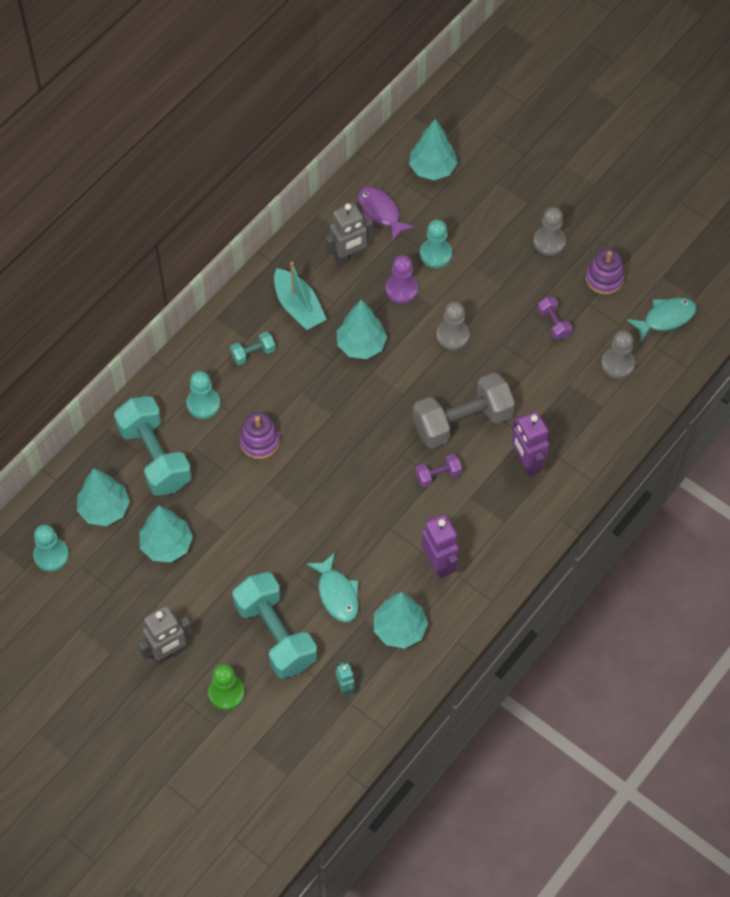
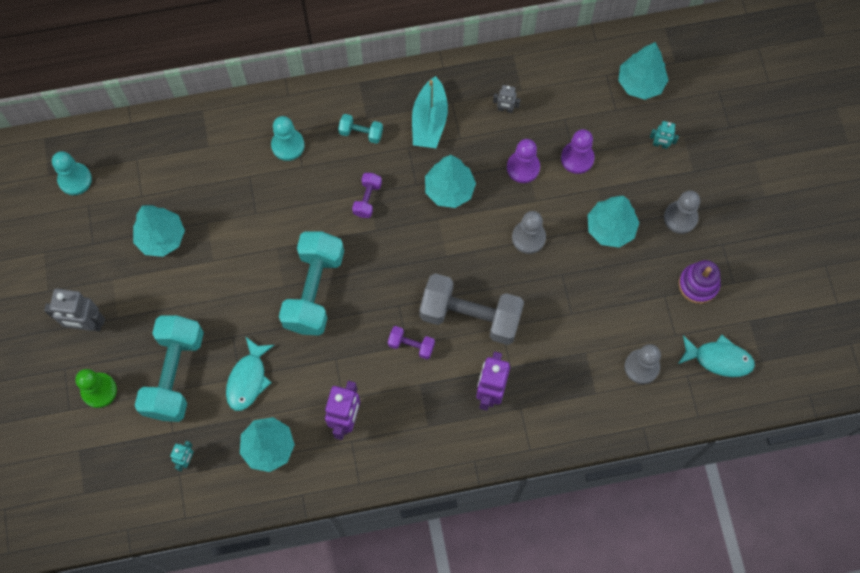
camera: 40 degrees right, 10 degrees up
turquoise tree [77,468,130,526] -> turquoise tree moved to [587,196,639,248]
turquoise dumbbell [114,396,192,496] -> turquoise dumbbell moved to [279,231,344,336]
purple stacking toy [239,412,280,459] -> none
grey robot [326,203,373,266] -> grey robot [493,85,520,113], size x0.53
purple fish [358,187,415,241] -> none
turquoise pawn [420,220,452,268] -> purple pawn [561,129,595,174]
purple dumbbell [538,297,572,340] -> purple dumbbell moved to [352,173,382,218]
none -> turquoise robot [650,121,679,149]

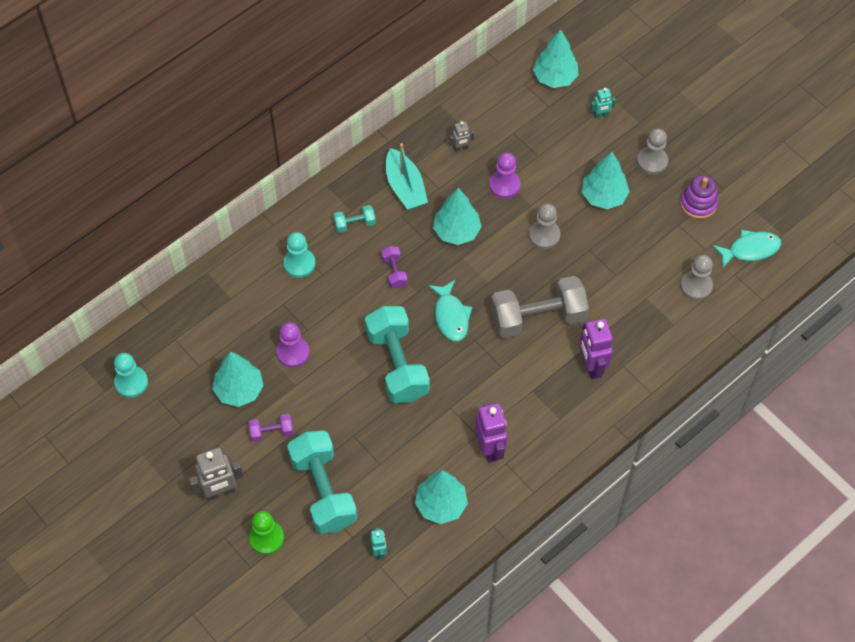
camera: 30 degrees left, 10 degrees down
turquoise fish [226,336,274,411] -> turquoise fish moved to [428,280,472,341]
purple dumbbell [388,326,435,359] -> purple dumbbell moved to [248,414,293,442]
purple pawn [561,129,595,174] -> purple pawn moved to [276,322,309,368]

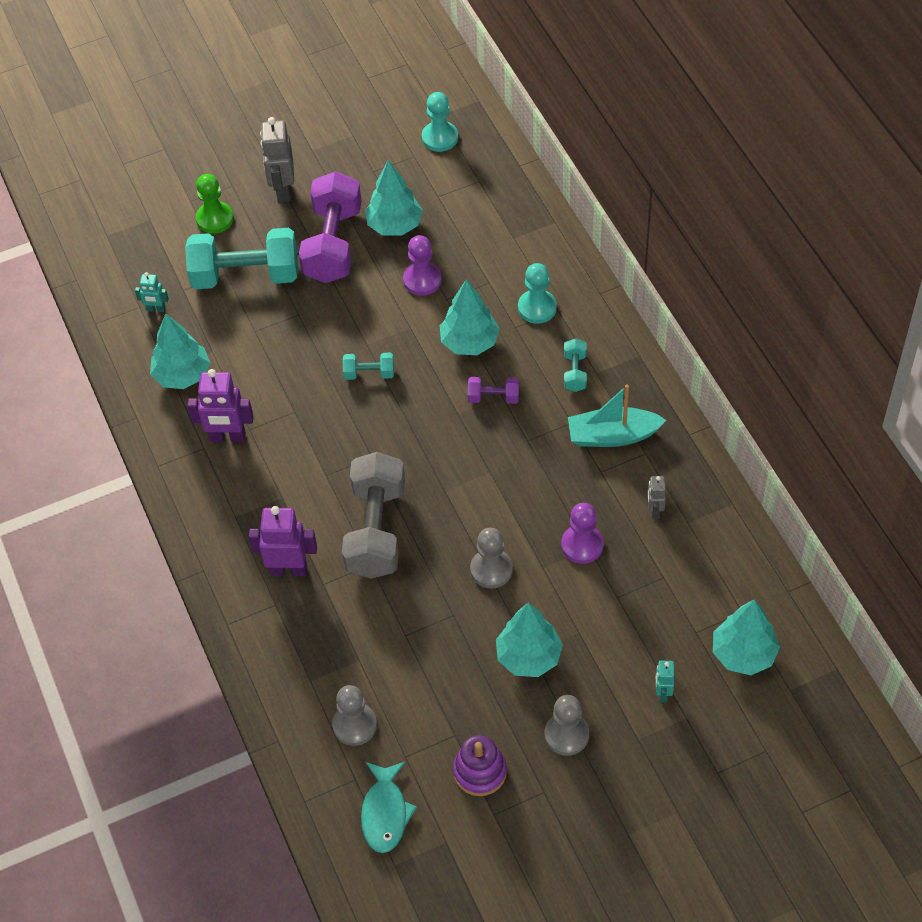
camera: 110 degrees right, 5 degrees down
purple dumbbell [248,414,293,442] -> purple dumbbell [299,171,362,283], size x2.21
turquoise dumbbell [365,306,430,403] -> turquoise dumbbell [343,352,394,380], size x0.45
turquoise fish [428,280,472,341] -> none
turquoise tree [433,188,481,245] -> turquoise tree moved to [440,279,500,355]

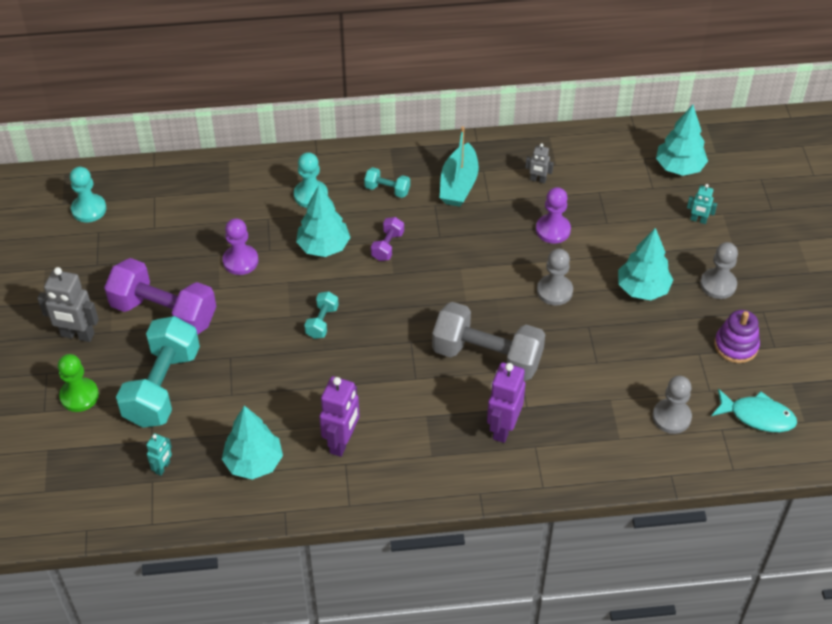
camera: 75 degrees left, 5 degrees down
turquoise tree [365,160,423,236] -> none

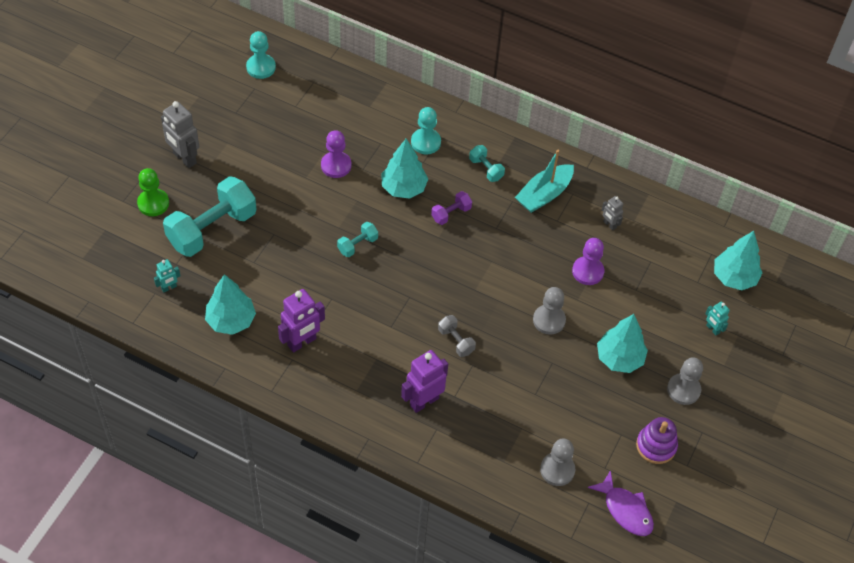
camera: 30 degrees right, 5 degrees up
purple dumbbell [104,258,216,335] -> none
grey dumbbell [432,302,545,381] -> grey dumbbell [438,315,476,357], size x0.45
turquoise fish [712,389,797,432] -> purple fish [588,470,654,536]

